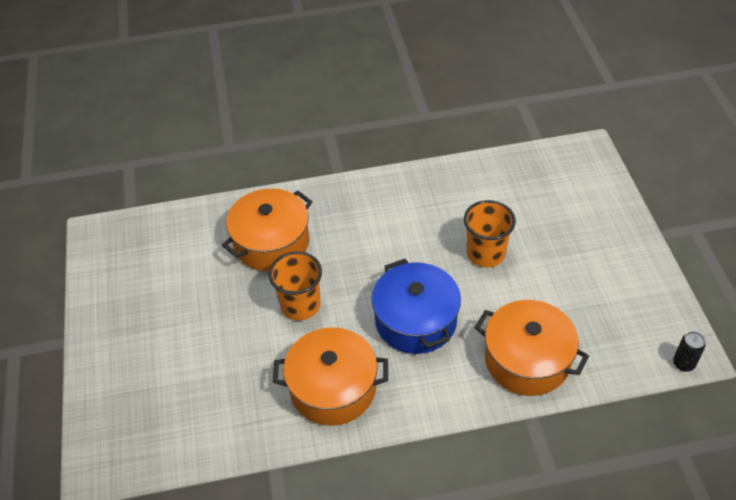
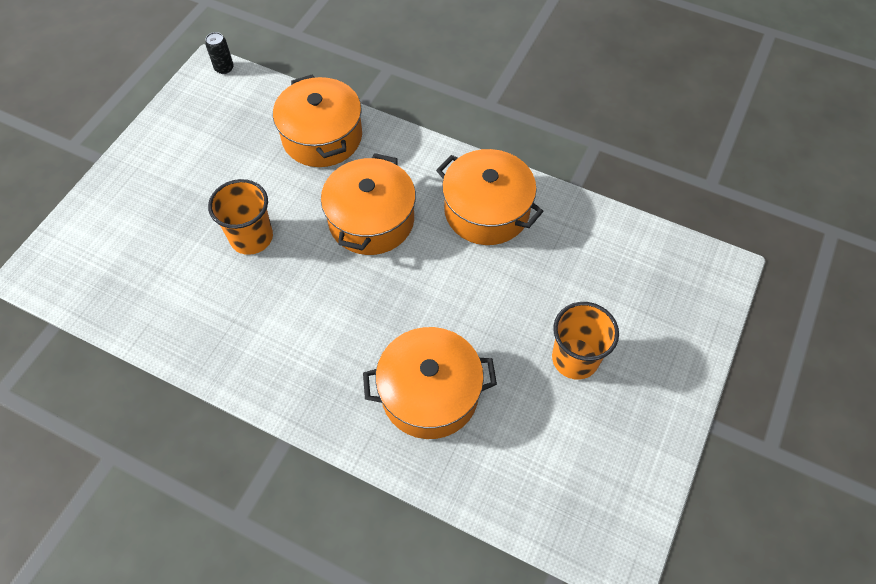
camera: 145 degrees left, 10 degrees up
orange cup [268,251,322,320] -> orange cup moved to [552,302,619,380]
blue pot [371,259,461,354] -> orange pot [321,153,416,255]

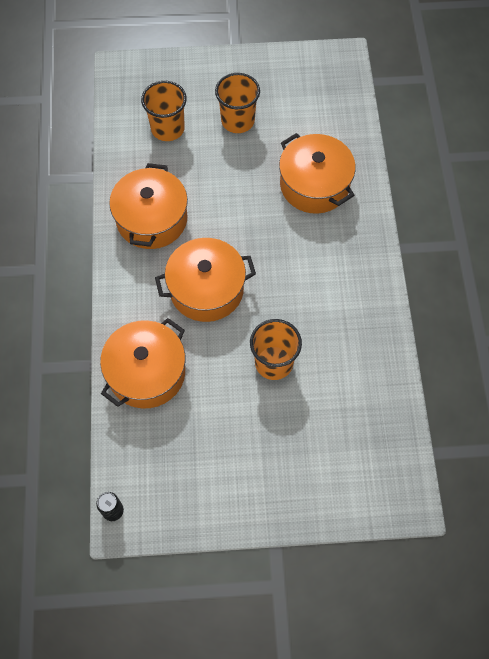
camera: 120 degrees left, 5 degrees up
none -> orange cup [141,81,187,141]

